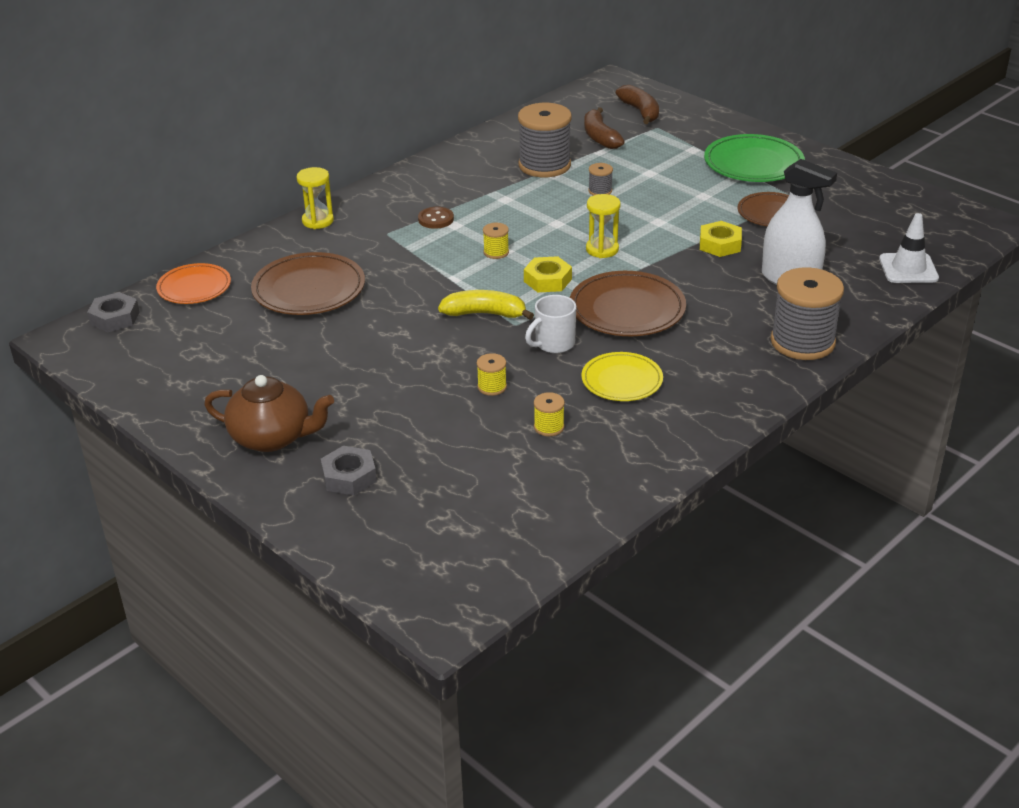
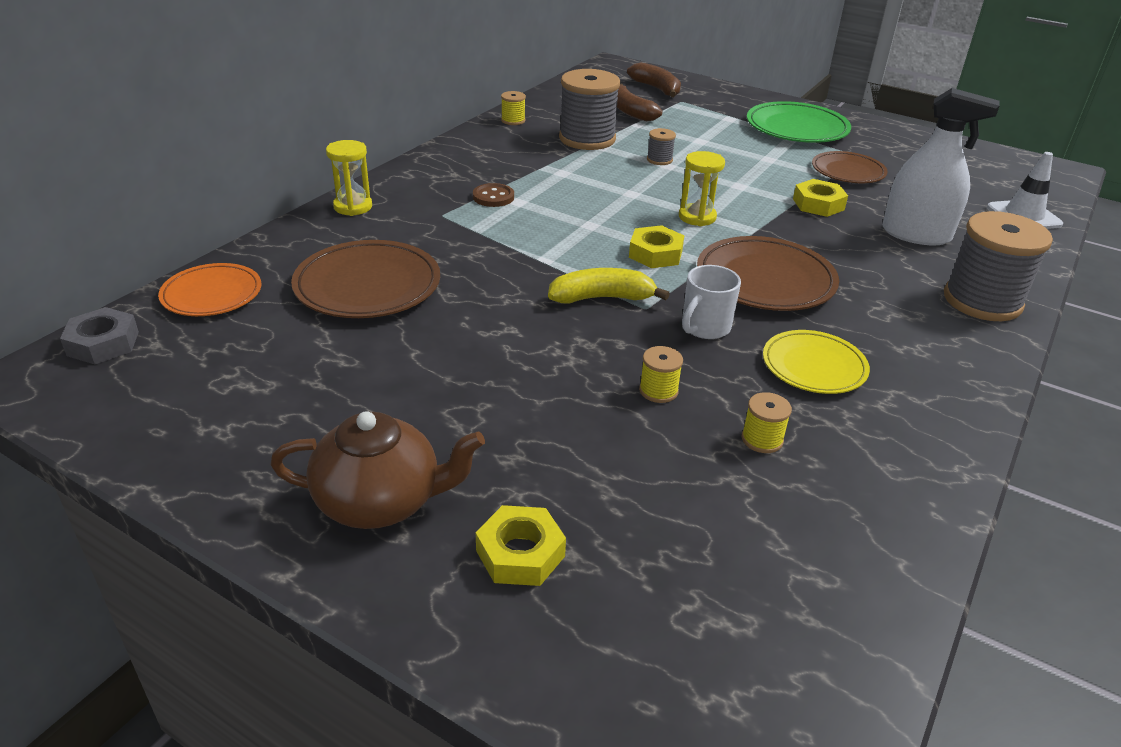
camera: 15 degrees left, 0 degrees up
grey nut [321,446,377,495] -> yellow nut [476,505,566,586]
yellow spool [483,223,509,259] -> yellow spool moved to [501,91,526,125]

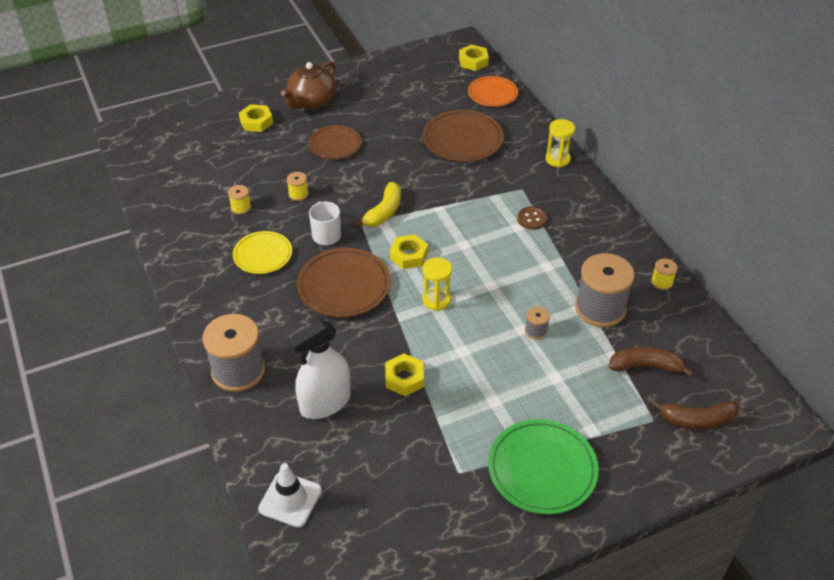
camera: 125 degrees right, 10 degrees up
grey nut [60,307,139,364] -> yellow nut [459,44,489,71]
brown plate [812,151,887,183] -> brown plate moved to [308,125,362,159]

